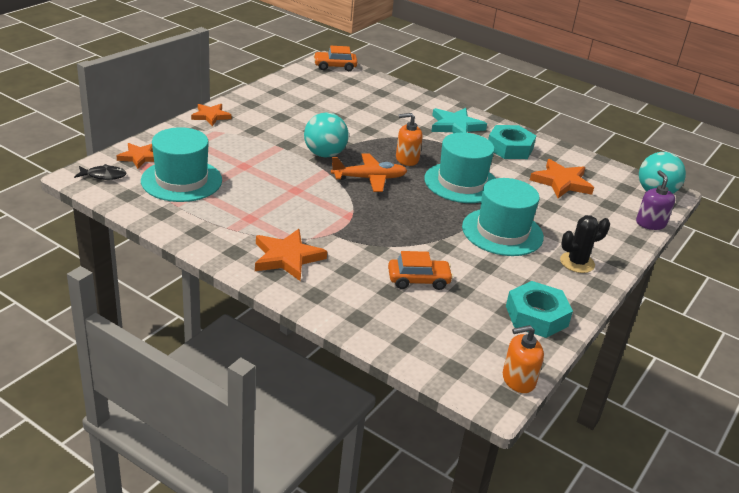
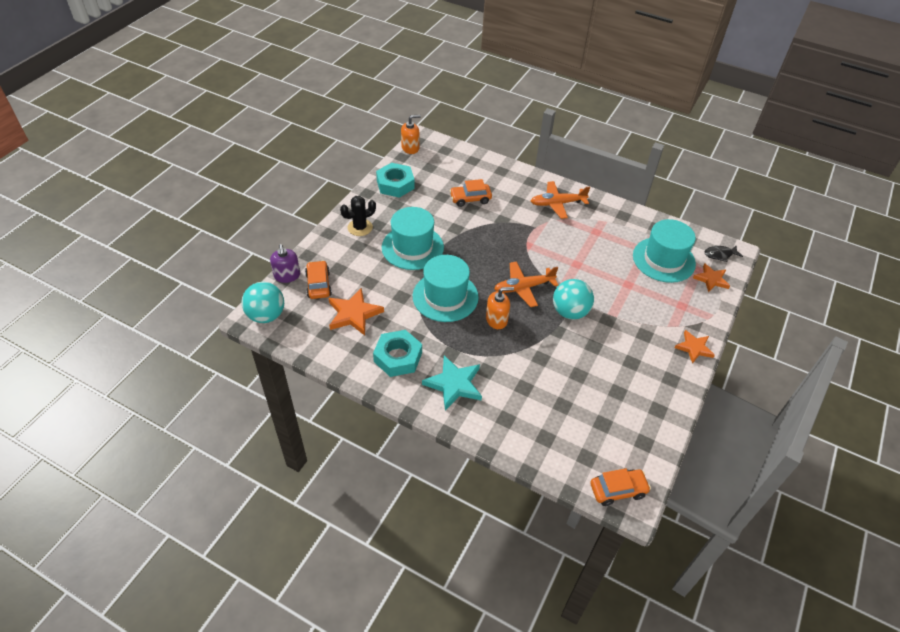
camera: 175 degrees right, 15 degrees up
orange star [255,229,327,281] -> orange plane [531,181,590,219]
none -> orange car [305,260,332,299]

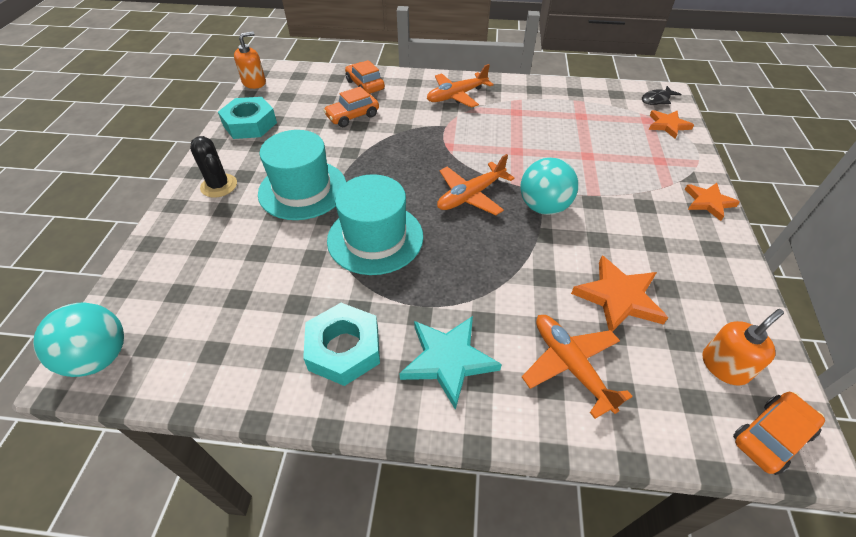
camera: 20 degrees left, 0 degrees up
purple soap dispenser [270,244,300,283] -> none
orange car [305,260,332,299] -> orange car moved to [345,60,385,94]
orange star [329,288,384,335] -> orange star moved to [571,256,668,332]
black cactus [340,196,376,236] -> black cactus turned 75 degrees counterclockwise [190,136,237,198]
orange soap dispenser [486,287,514,329] -> orange soap dispenser moved to [703,309,784,385]
turquoise hat [633,219,696,283] -> none
none -> orange plane [522,315,633,419]

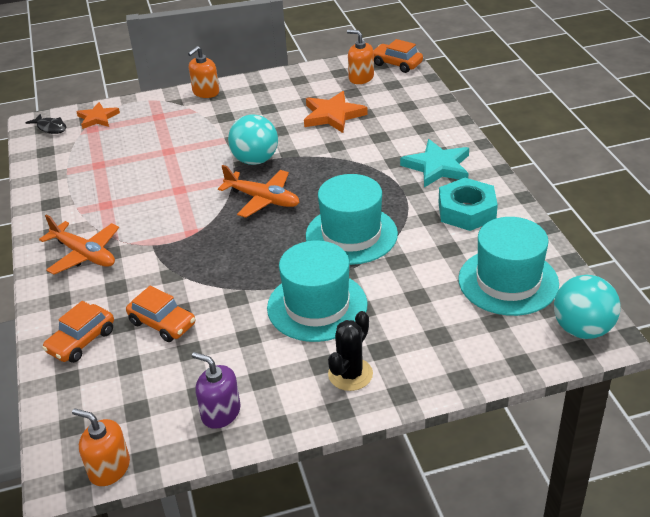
camera: 110 degrees left, 10 degrees down
turquoise nut [218,97,277,139] -> purple soap dispenser [192,352,241,429]
orange plane [522,315,633,419] -> none
orange star [685,183,740,221] -> orange soap dispenser [188,46,219,98]
none -> turquoise hat [458,217,559,316]

